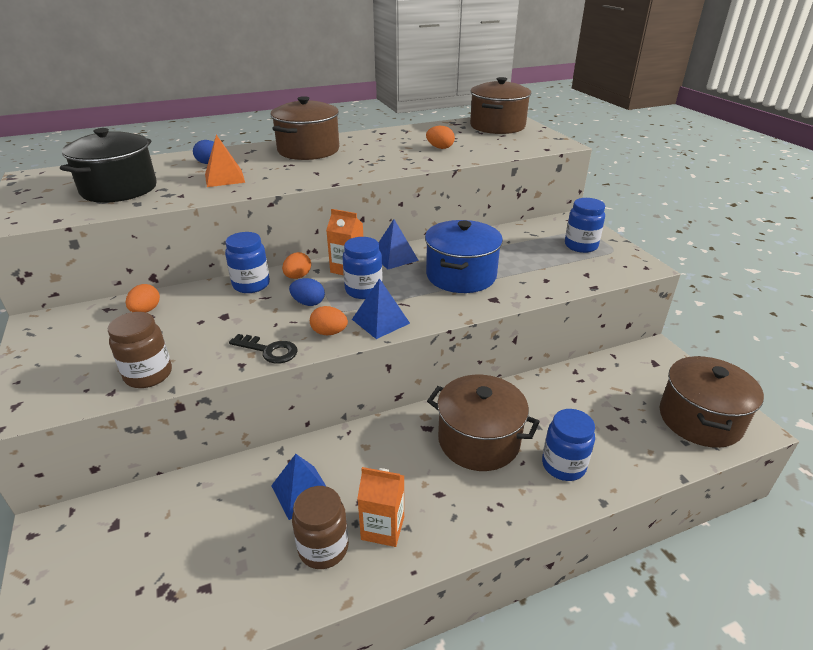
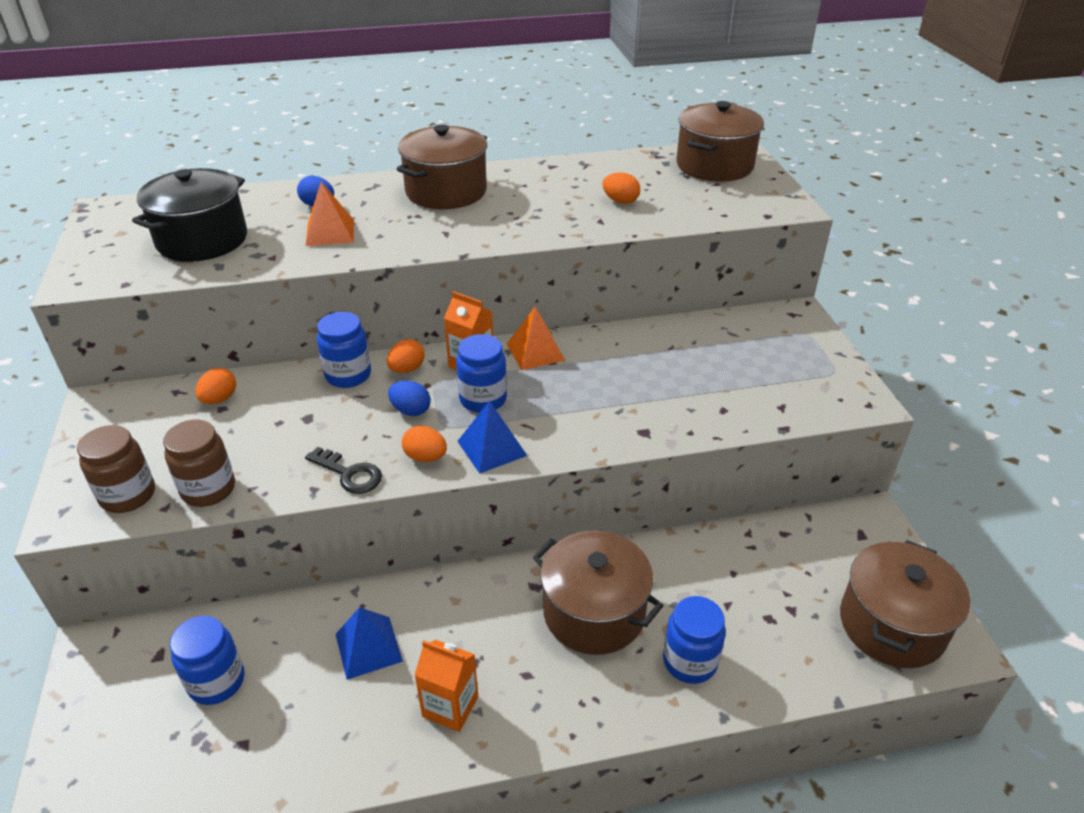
camera: 10 degrees right, 5 degrees up
brown jar [292,486,349,569] -> brown jar moved to [77,425,155,513]
blue pyramid [379,219,419,270] -> orange pyramid [507,306,565,370]
blue pot [425,220,503,293] -> none
blue jar [565,198,605,253] -> blue jar moved to [170,616,244,705]

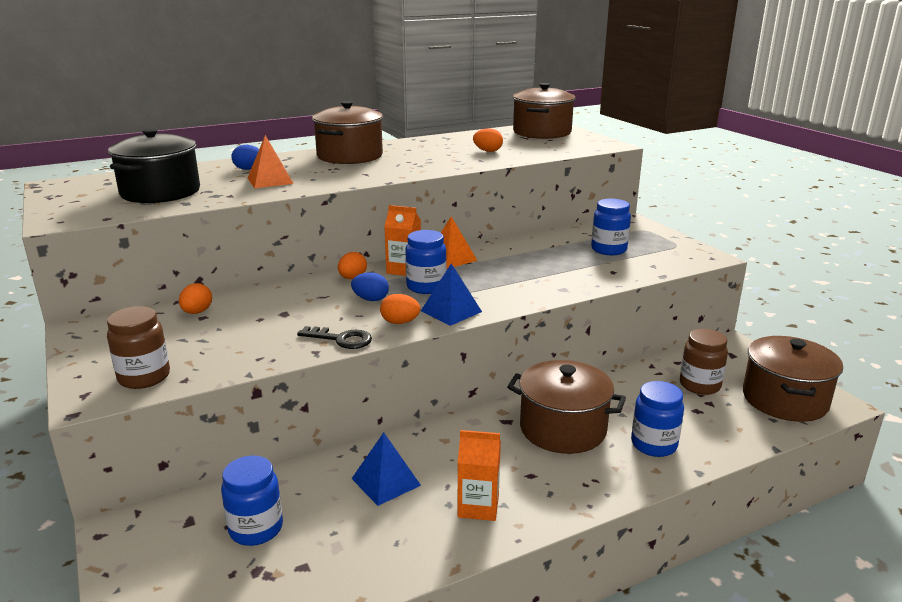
camera: 15 degrees left, 15 degrees down
brown jar [163,420,235,507] -> brown jar moved to [680,329,728,395]
blue jar [317,312,371,388] -> blue jar moved to [591,199,631,255]

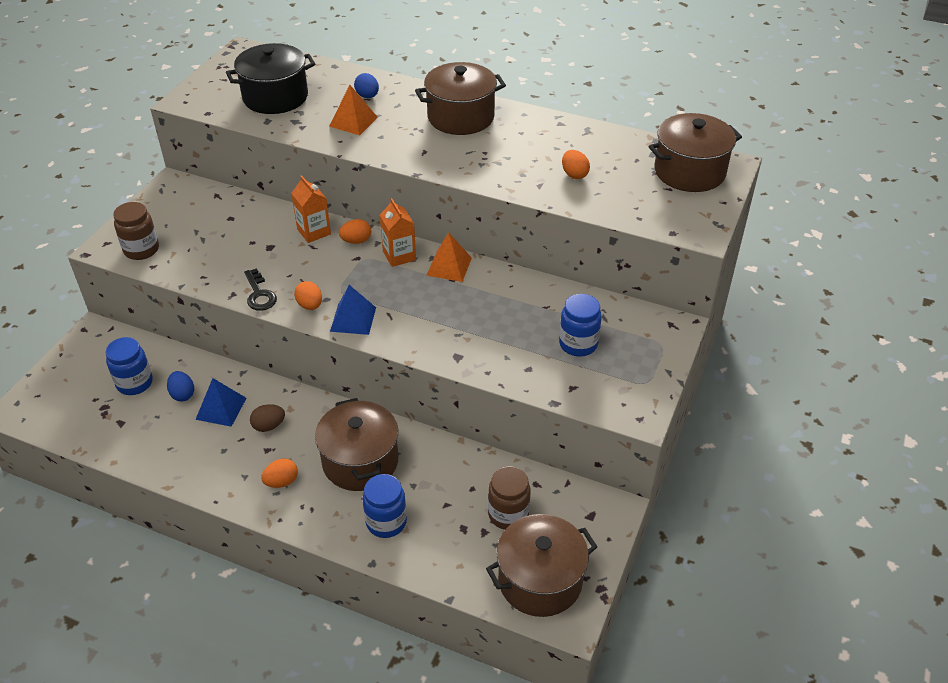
camera: 50 degrees right, 20 degrees up
orange egg [179,283,212,314] -> orange egg moved to [261,459,298,488]
blue egg [351,272,389,301] -> blue egg moved to [167,371,194,401]
blue jar [405,230,447,294] -> none
orange carton [457,430,501,521] -> orange carton moved to [291,175,331,243]
none -> brown egg [250,404,285,432]

